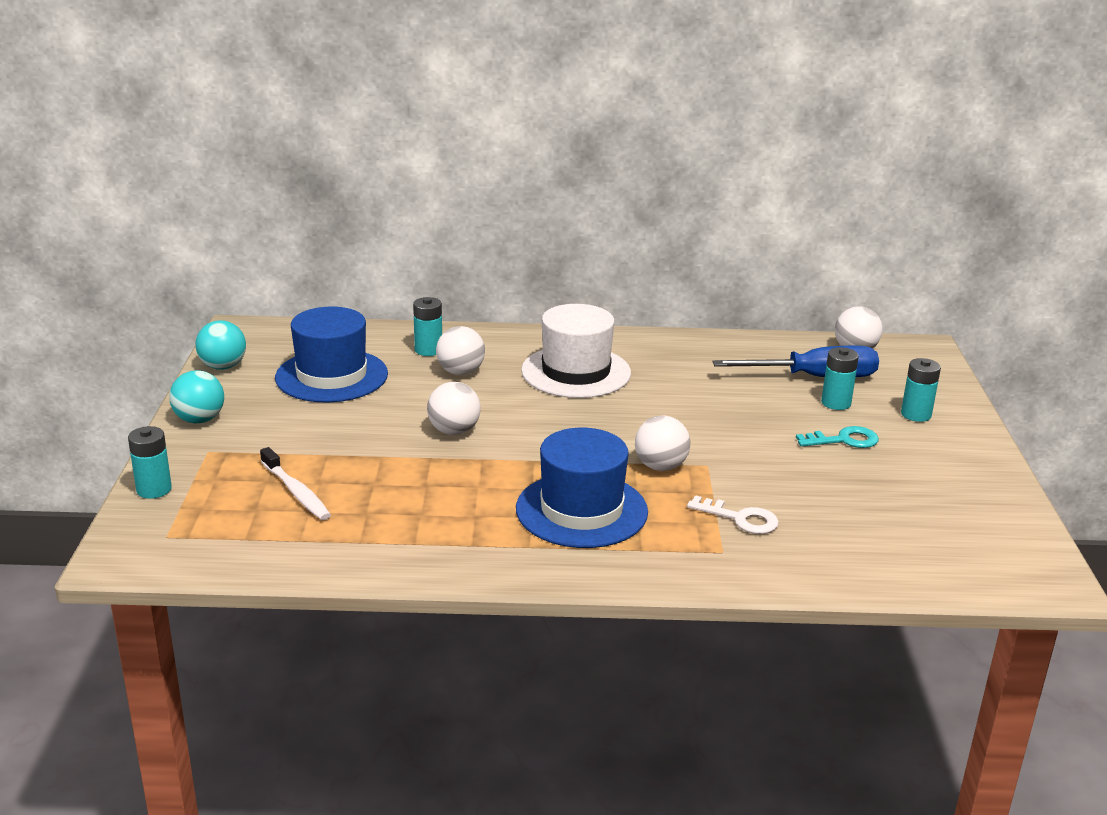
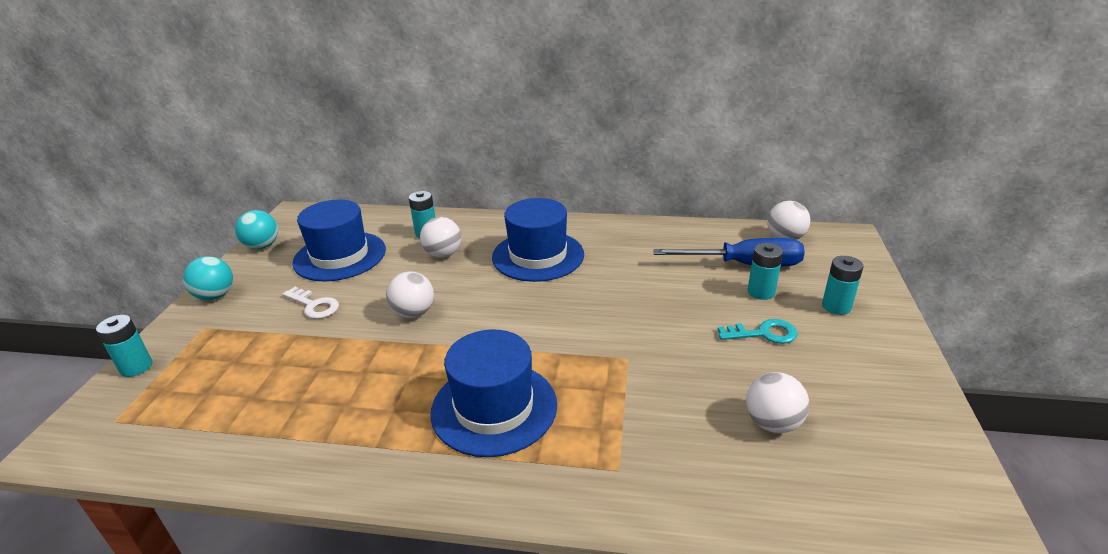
camera: 10 degrees right, 5 degrees up
white toothbrush [260,447,331,520] -> none
white hat [521,304,631,398] -> blue hat [492,198,584,282]
white ball [635,415,690,471] -> white ball moved to [746,372,810,433]
white key [687,495,779,534] -> white key moved to [282,287,339,319]

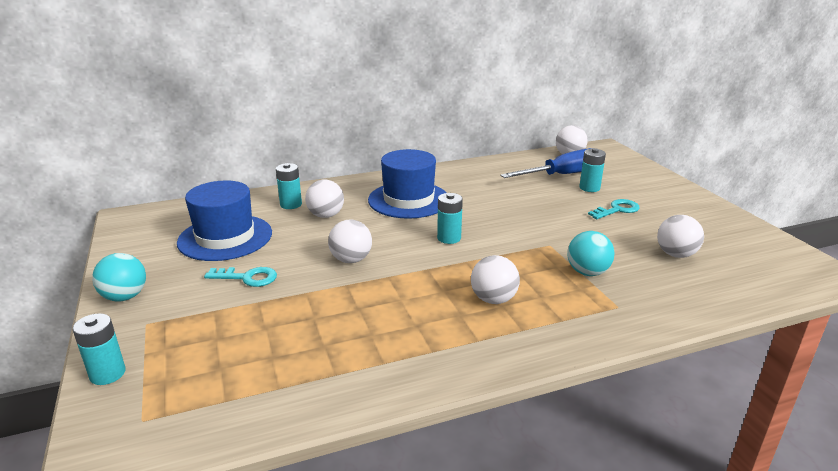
camera: 30 degrees left, 5 degrees down
turquoise ball [235,210,278,249] -> turquoise ball moved to [567,231,615,276]
white key [282,287,339,319] -> turquoise key [204,267,277,287]
blue hat [430,329,557,457] -> white ball [471,255,520,304]
turquoise battery [822,256,864,315] -> turquoise battery moved to [437,193,463,244]

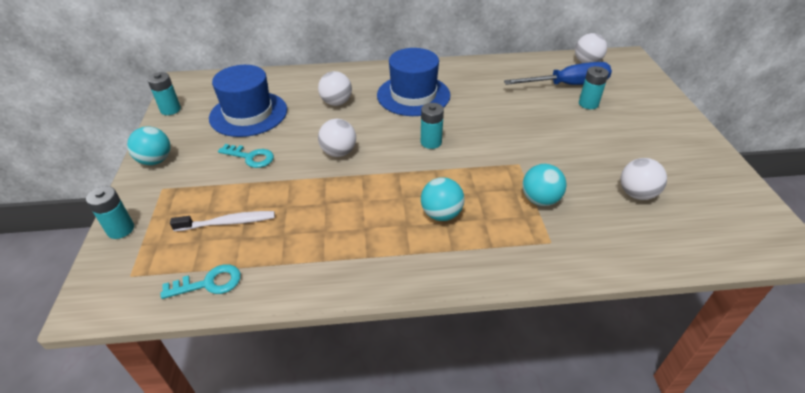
camera: 15 degrees right, 15 degrees up
turquoise battery [276,163,302,209] -> turquoise battery moved to [147,72,181,115]
white ball [471,255,520,304] -> turquoise ball [421,177,464,221]
turquoise key [588,199,640,219] -> turquoise key moved to [161,264,241,299]
none -> white toothbrush [170,211,275,231]

